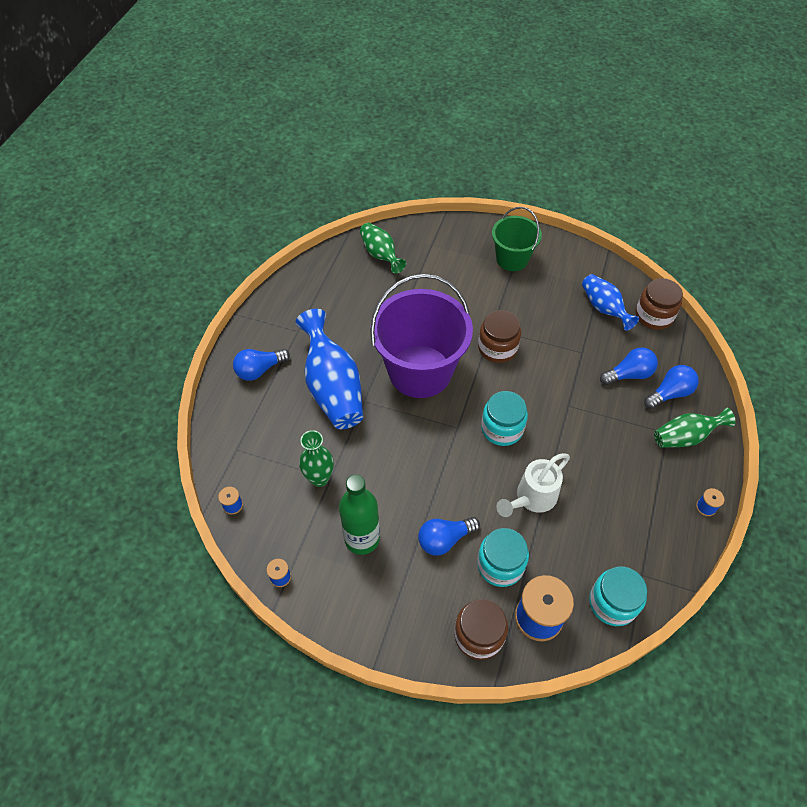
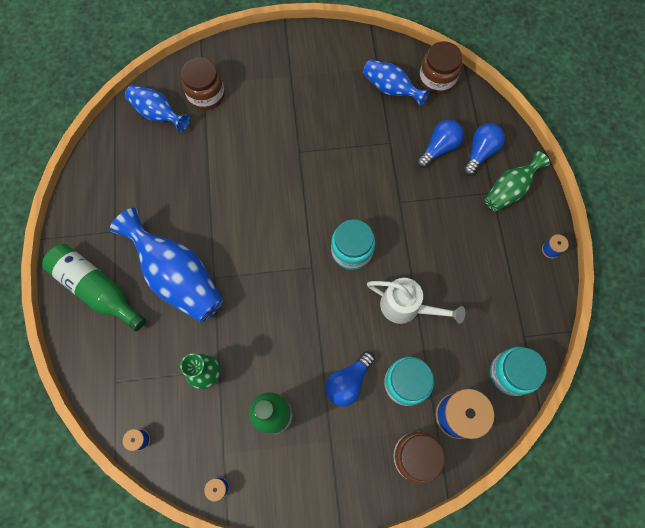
camera: 25 degrees left, 15 degrees up
blue light bulb [233,349,290,381] -> green bottle [42,244,146,331]
green vase [360,223,406,274] -> blue vase [125,85,190,132]
purple bucket [370,274,473,398] -> none
brown jar [478,310,521,363] -> brown jar moved to [181,58,225,110]
green bucket [492,207,542,271] -> none
white watering can [496,453,570,517] -> white watering can turned 90 degrees counterclockwise [367,278,465,324]

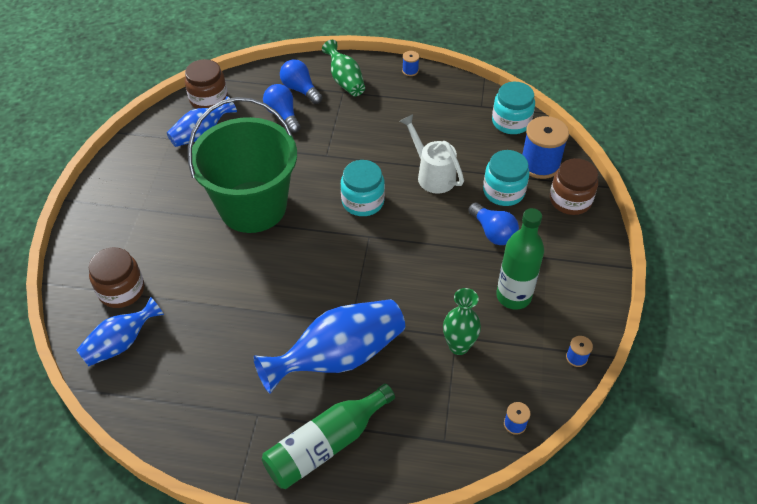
camera: 75 degrees left, 20 degrees down
white watering can [367,278,465,324] -> white watering can turned 75 degrees counterclockwise [399,114,464,194]
none -> green bucket [188,97,297,233]

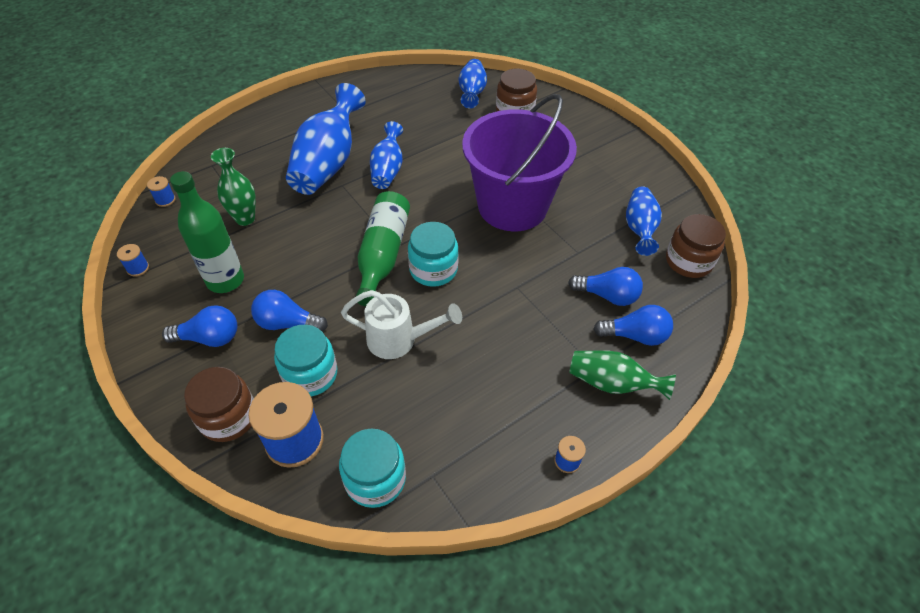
camera: 135 degrees right, 0 degrees up
green bucket [188,97,297,233] -> purple bucket [462,94,577,231]
green bottle [262,384,395,489] -> green bottle moved to [356,191,410,306]
none -> blue light bulb [162,305,237,347]
none -> blue vase [370,121,403,189]

